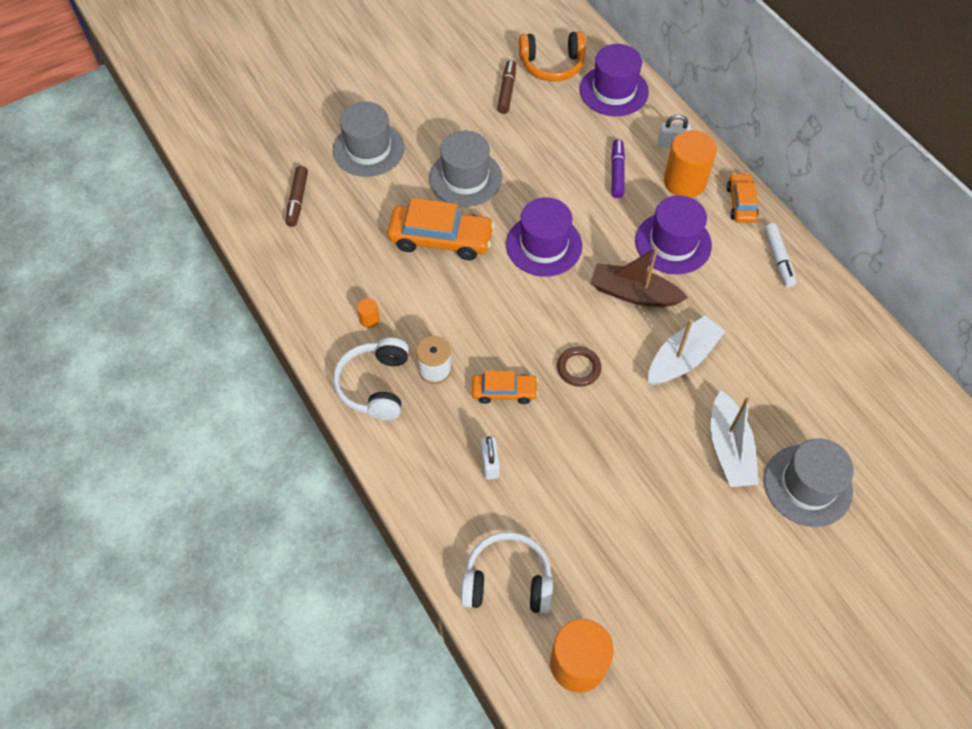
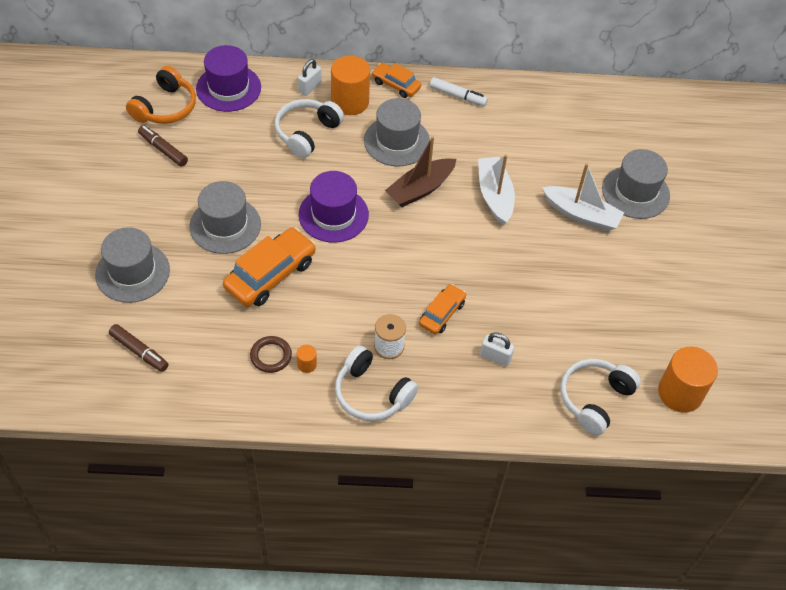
camera: 60 degrees left, 5 degrees down
brown ring [557,347,601,387] -> brown ring moved to [250,336,292,373]
purple marker [611,139,625,198] -> white headphones [275,99,344,158]
purple hat [635,195,712,274] -> grey hat [364,98,430,167]

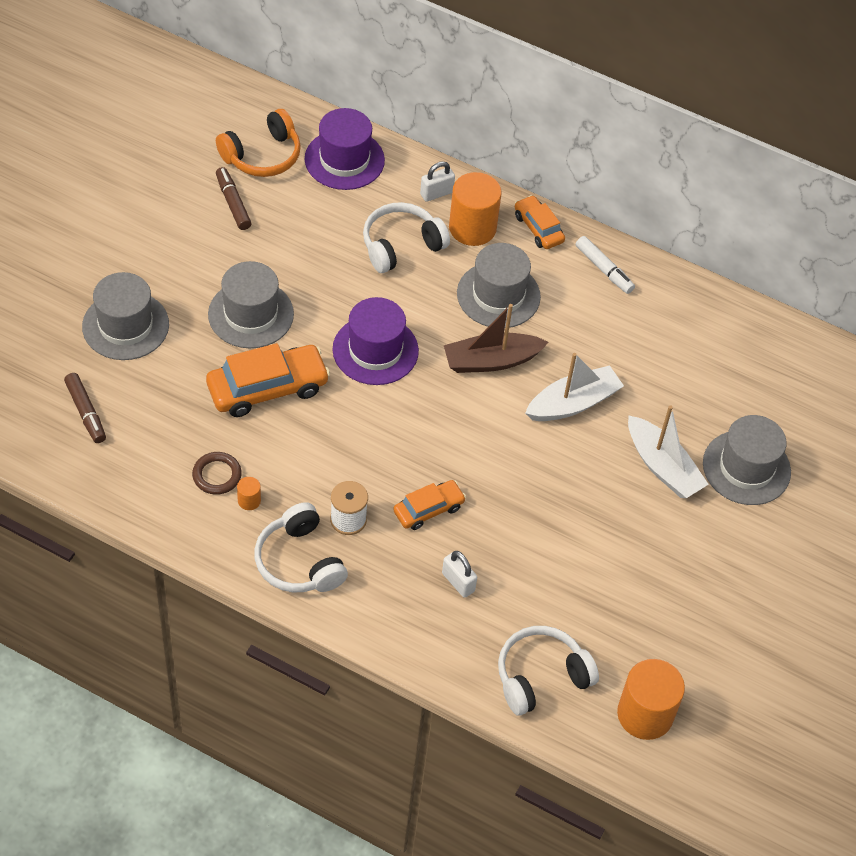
camera: 25 degrees right, 0 degrees up
white boat [478,154,515,225] -> white boat turned 45 degrees clockwise [525,353,624,421]

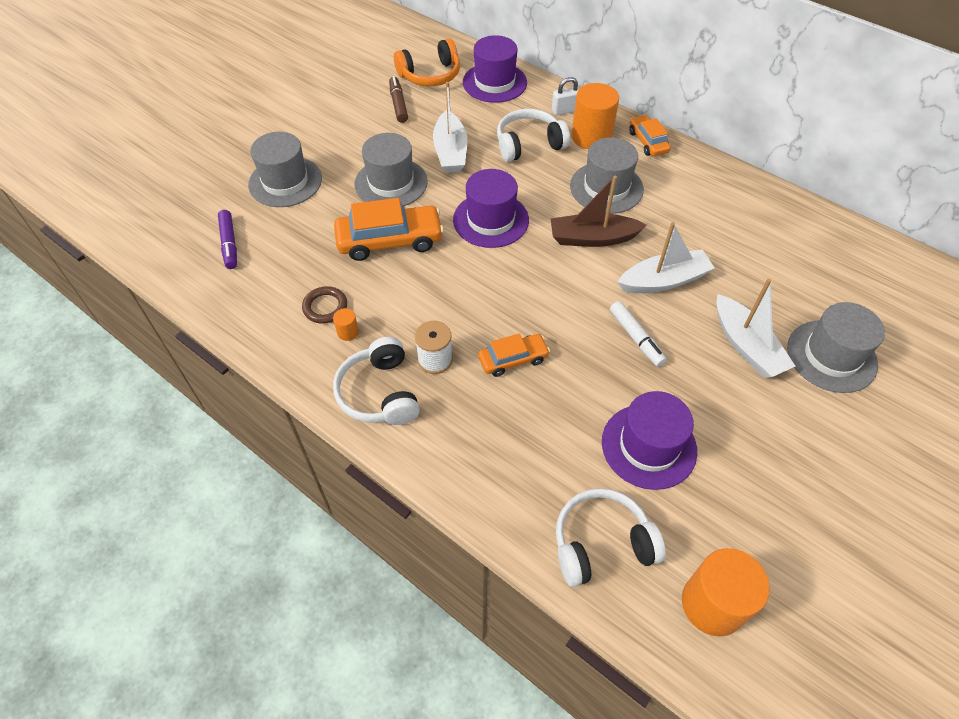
camera: 15 degrees right, 0 degrees up
brown marker [64,373,106,443] -> purple marker [218,210,237,269]
white padlock [442,551,477,598] -> none
white marker [576,236,635,294] -> white marker moved to [610,301,667,367]
none -> white boat [433,82,467,173]
none -> purple hat [602,391,697,490]

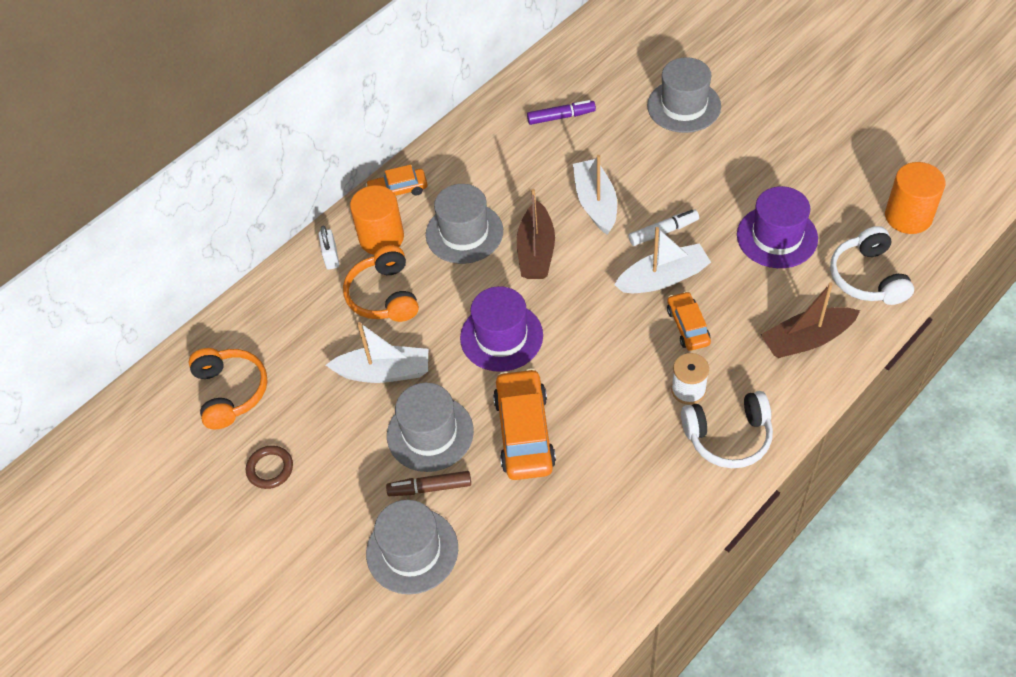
camera: 80 degrees left, 0 degrees up
purple marker [218,210,237,269] -> purple marker moved to [527,100,596,125]
brown ring [302,286,347,324] -> brown ring moved to [246,445,293,489]
orange cylinder [333,308,359,341] -> none
brown marker [389,76,408,123] -> brown marker moved to [386,471,471,496]
purple hat [463,35,527,103] -> none
white headphones [497,109,570,162] -> orange headphones [343,245,419,322]
white boat [717,279,795,377] -> white boat moved to [614,227,711,293]
none -> brown boat [761,282,860,358]

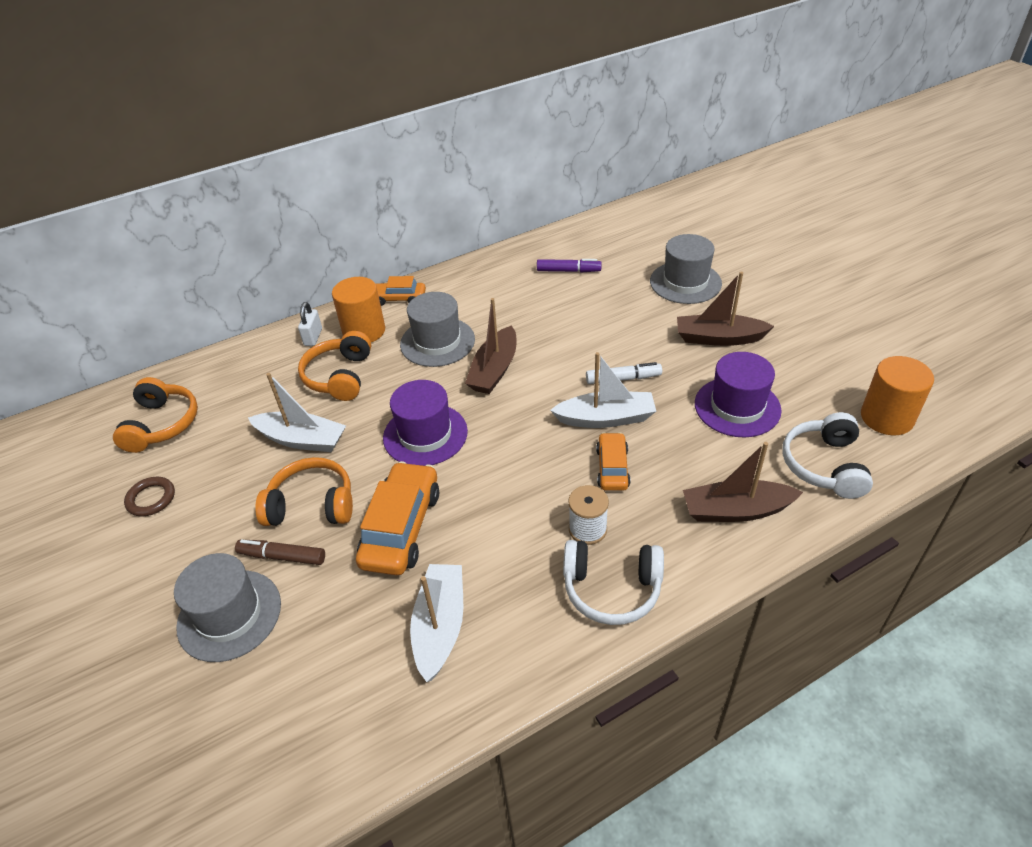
camera: 15 degrees right, 10 degrees down
grey hat [387,383,474,472] -> orange headphones [255,457,353,526]
white boat [573,155,617,235] -> white boat moved to [410,564,463,682]
none -> brown boat [677,272,774,346]

